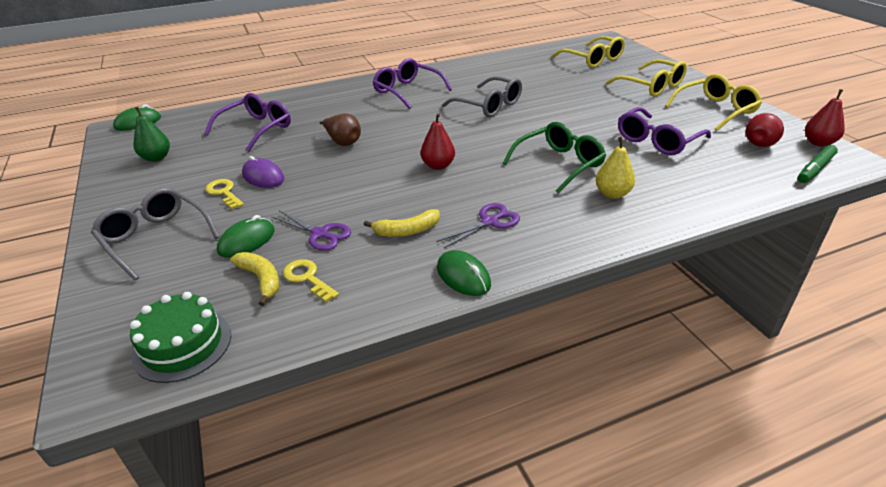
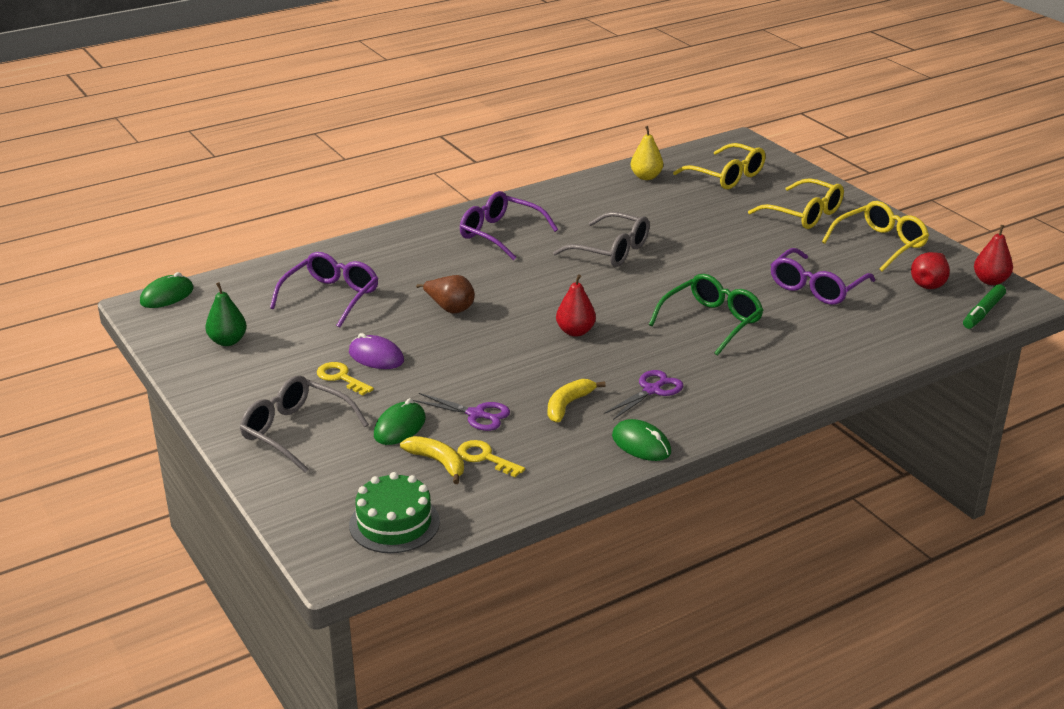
camera: 10 degrees left, 5 degrees down
yellow banana [364,209,440,237] -> yellow banana turned 150 degrees clockwise [548,379,606,422]
yellow pear [596,137,635,199] -> yellow pear moved to [631,126,663,180]

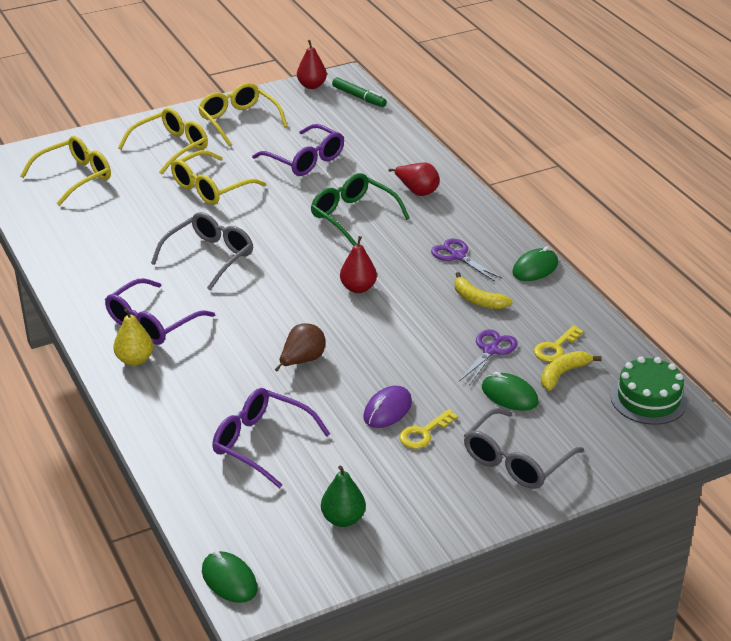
camera: 85 degrees left, 5 degrees up
yellow pear [631,126,663,180] -> yellow pear moved to [113,308,153,366]
red pear [911,252,950,289] -> red pear moved to [388,163,440,196]
none -> yellow glasses [171,150,266,205]

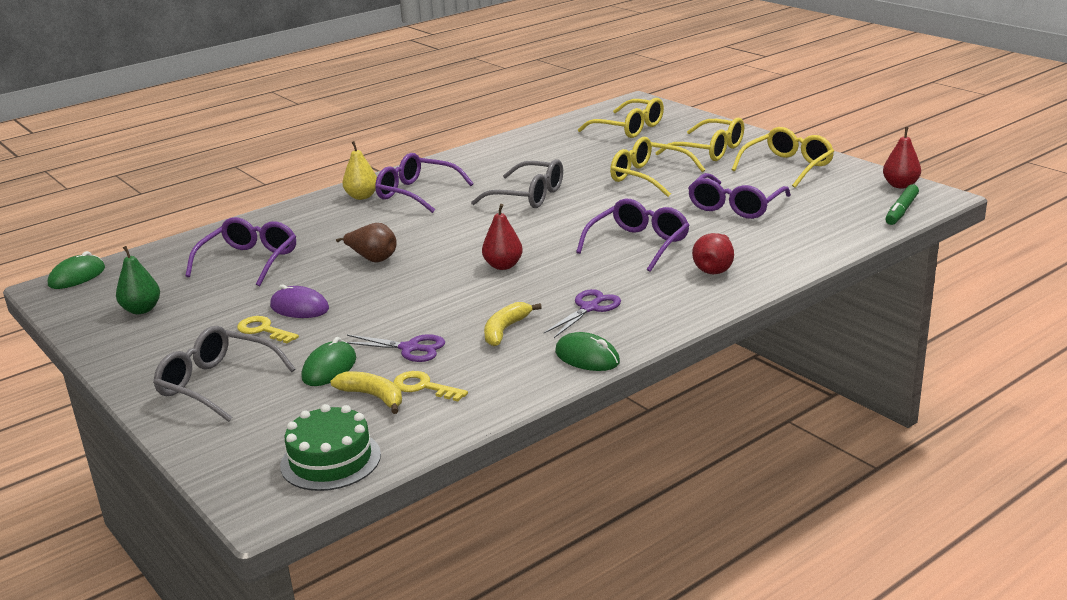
camera: 80 degrees right, 10 degrees down
green glasses [311,173,410,246] -> purple glasses [576,199,689,272]

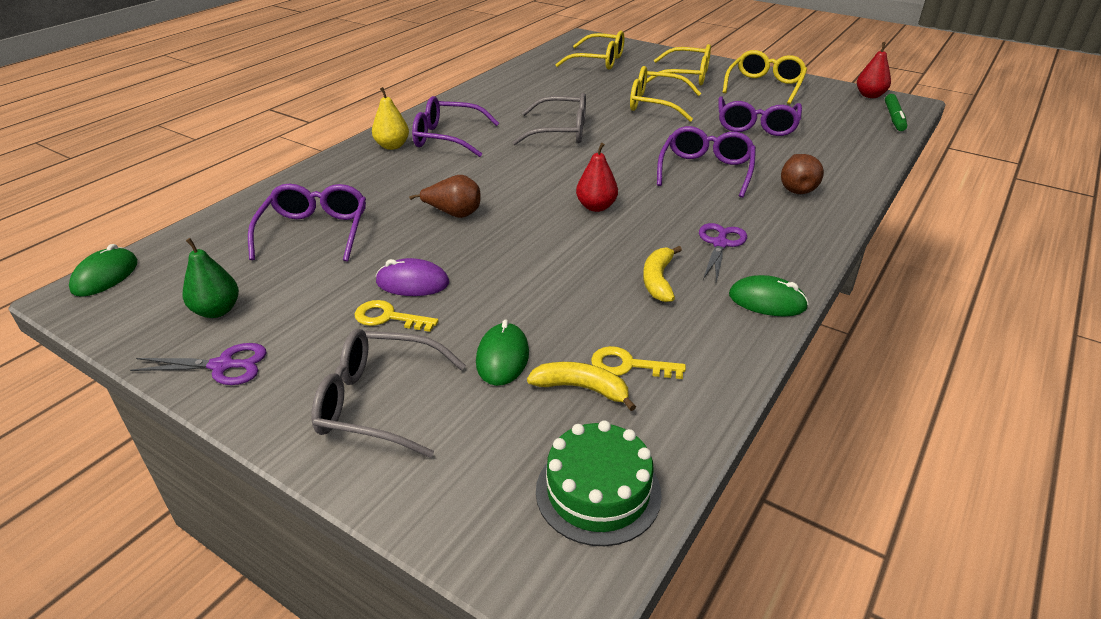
camera: 20 degrees left, 10 degrees up
purple scissors [346,334,445,362] -> purple scissors moved to [130,343,267,385]
red pear [692,233,734,274] -> brown pear [781,154,824,194]

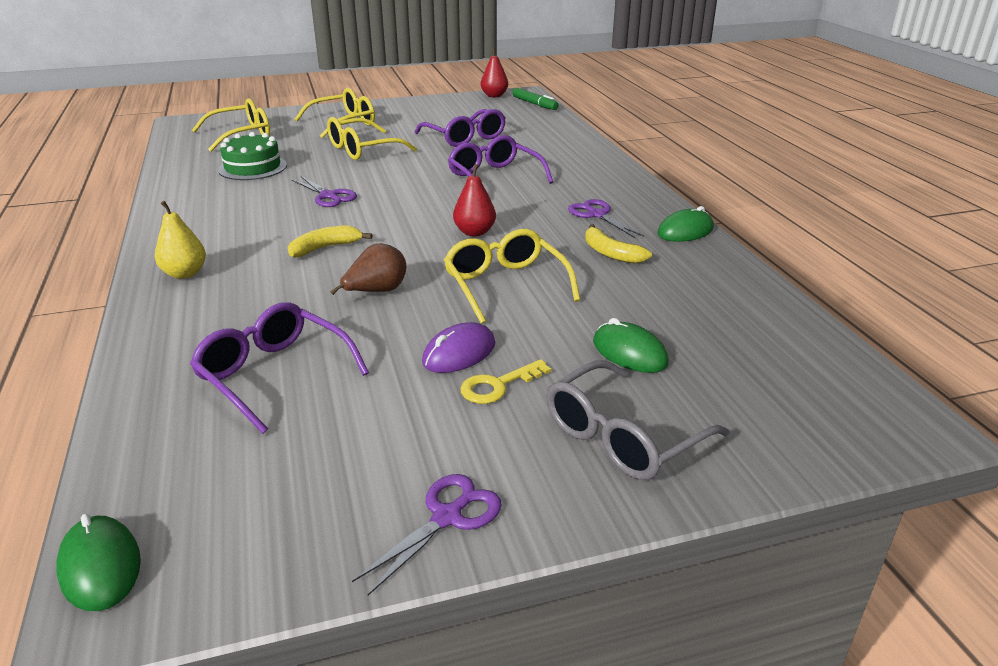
camera: 50 degrees left, 5 degrees down
green pear [183,238,239,318] -> none
purple glasses [412,96,499,157] -> none
grey glasses [512,93,586,145] -> purple scissors [292,176,357,207]
yellow banana [527,362,636,411] -> yellow banana moved to [288,225,373,258]
green cake [536,420,662,546] -> green cake moved to [218,132,287,180]
yellow key [591,346,686,379] -> none
yellow glasses [723,50,807,105] -> yellow glasses moved to [444,229,580,324]
brown pear [781,154,824,194] -> none

